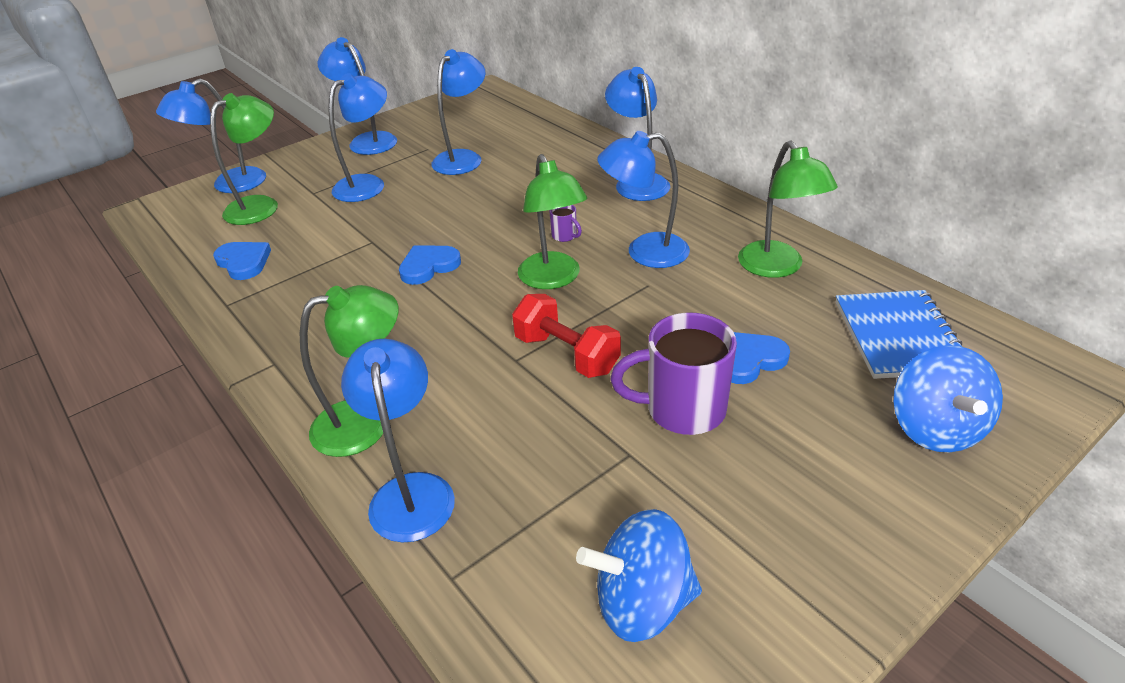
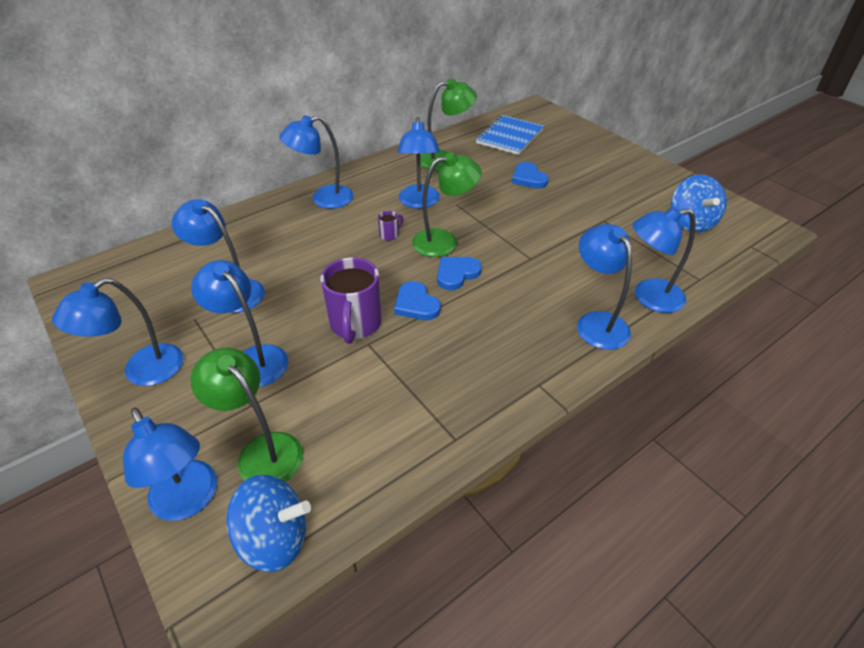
camera: 90 degrees left, 5 degrees up
blue heart [213,242,271,280] -> blue heart moved to [437,257,482,290]
green lamp [300,285,399,457] -> blue lamp [577,224,632,350]
red dumbbell [512,294,621,378] -> none
purple mug [610,313,737,435] -> purple mug moved to [320,257,382,344]
blue notebook [836,290,962,379] -> blue notebook turned 60 degrees counterclockwise [476,115,544,155]
blue spinning top [893,345,1003,452] -> blue spinning top moved to [227,474,311,572]

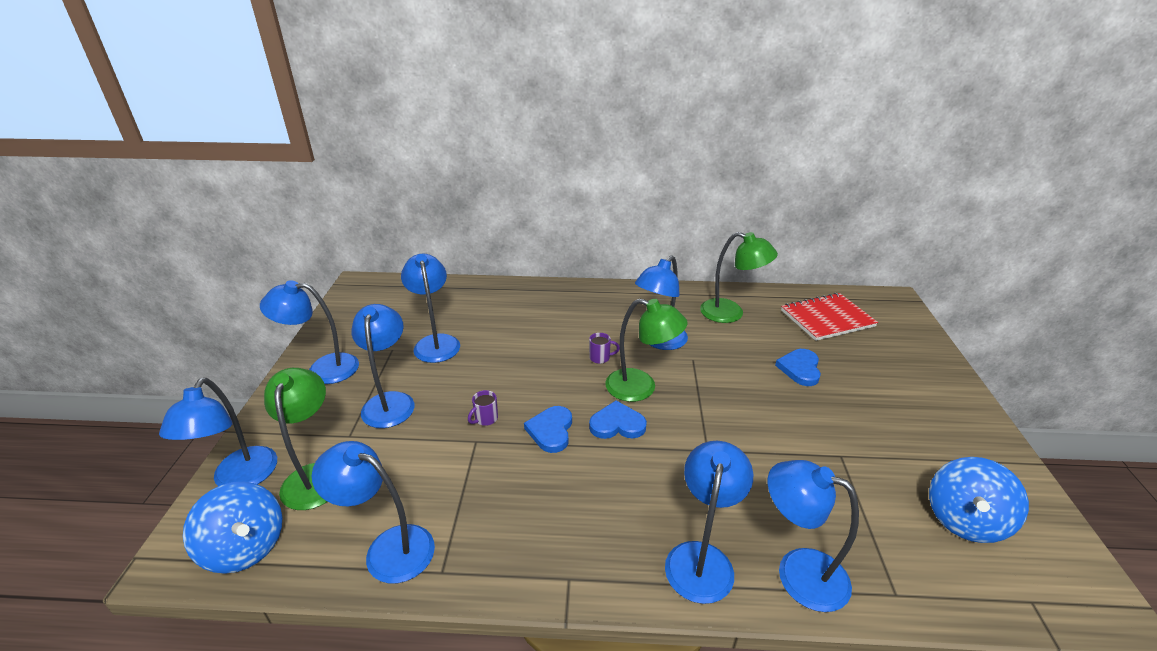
camera: 40 degrees right, 10 degrees down
blue lamp [279,115,354,209] -> blue lamp moved to [312,441,435,584]
purple mug [320,257,382,344] -> purple mug [468,390,498,426], size x0.43
blue notebook [476,115,544,155] -> red notebook [781,293,878,341]

